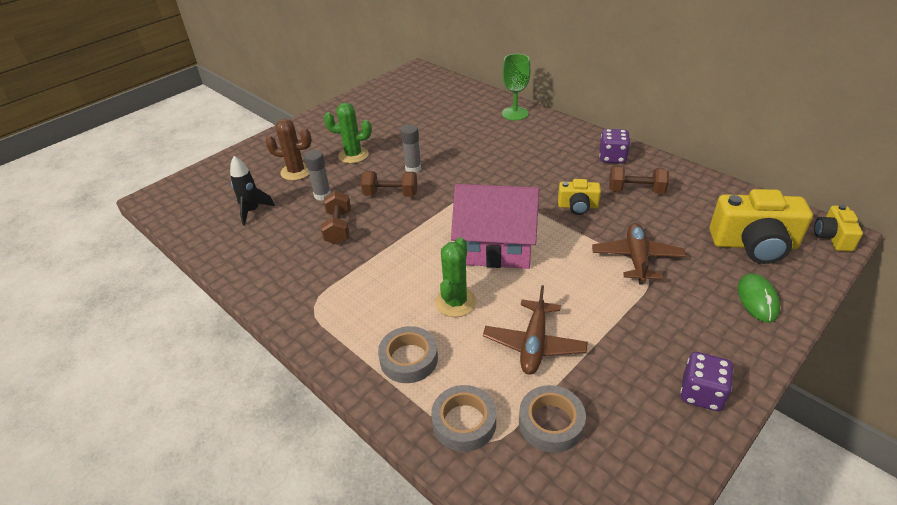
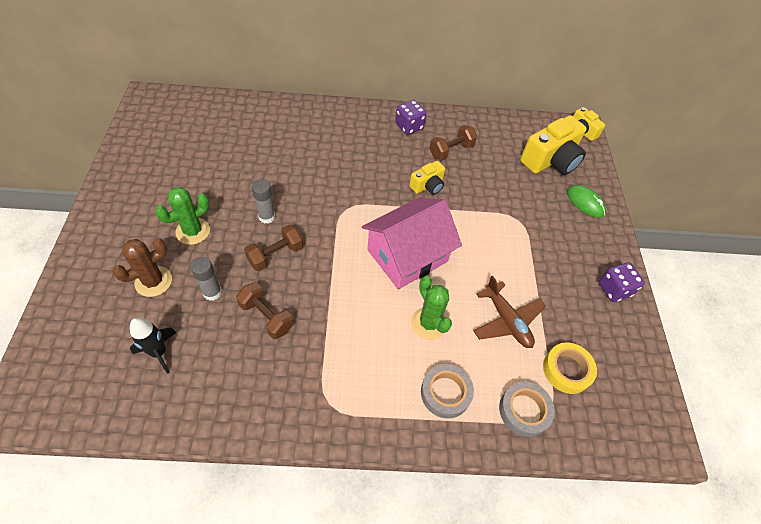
camera: 50 degrees left, 15 degrees up
green goblet [502,54,531,121] -> none
grey tape [519,385,586,453] -> yellow tape [543,342,597,394]
brown plane [592,223,686,285] -> none

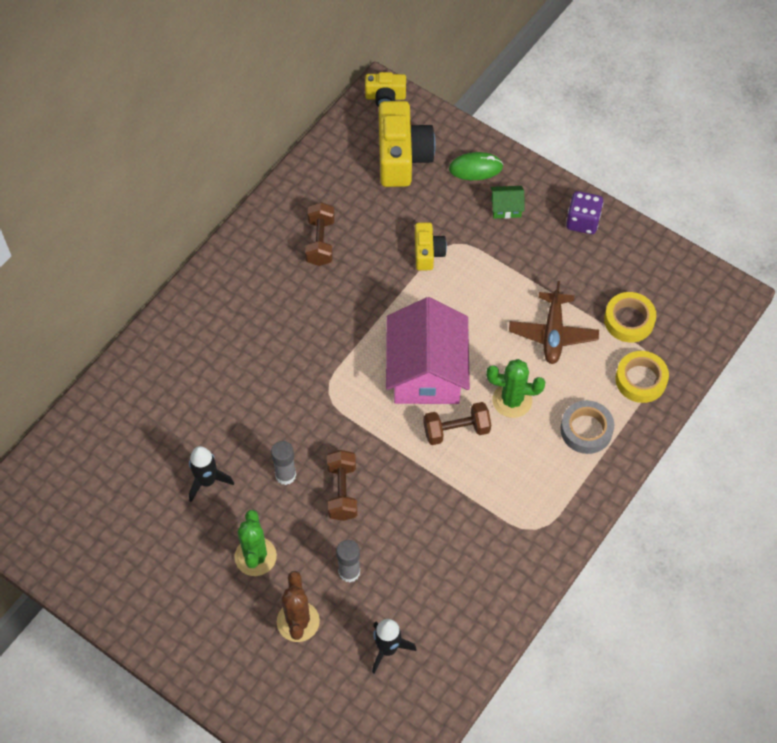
camera: 50 degrees left, 5 degrees up
brown dumbbell [236,282,293,339] -> brown dumbbell moved to [423,402,491,445]
purple dice [395,100,427,135] -> none
yellow camera [409,161,445,195] -> yellow camera moved to [415,222,447,271]
brown plane [473,276,546,348] -> brown plane turned 90 degrees clockwise [509,281,599,364]
grey tape [499,381,555,437] -> yellow tape [615,351,669,403]
none -> black rocket [189,446,234,502]
none -> green house [491,186,525,219]

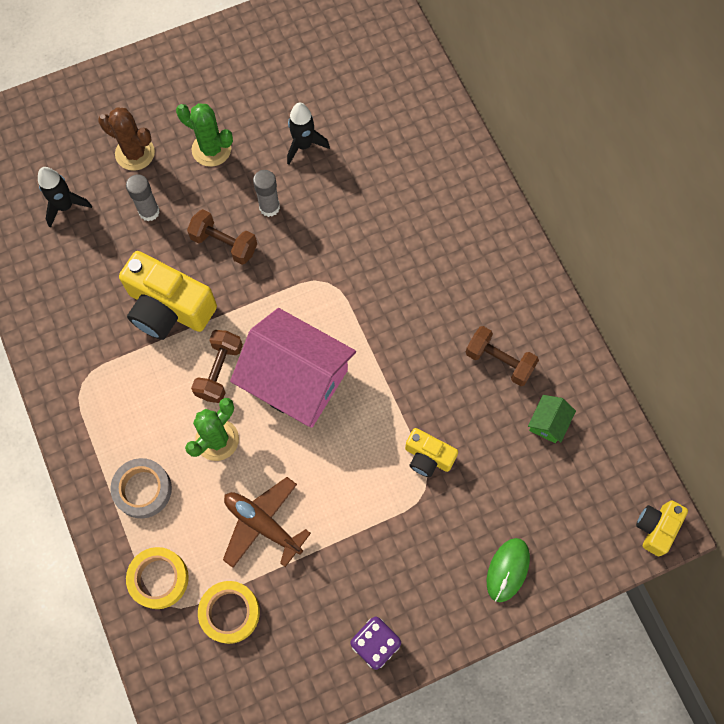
camera: 120 degrees right, 10 degrees up
yellow camera [379,101,435,187] -> yellow camera moved to [119,251,217,340]
green house [491,186,525,219] -> green house moved to [528,395,576,443]

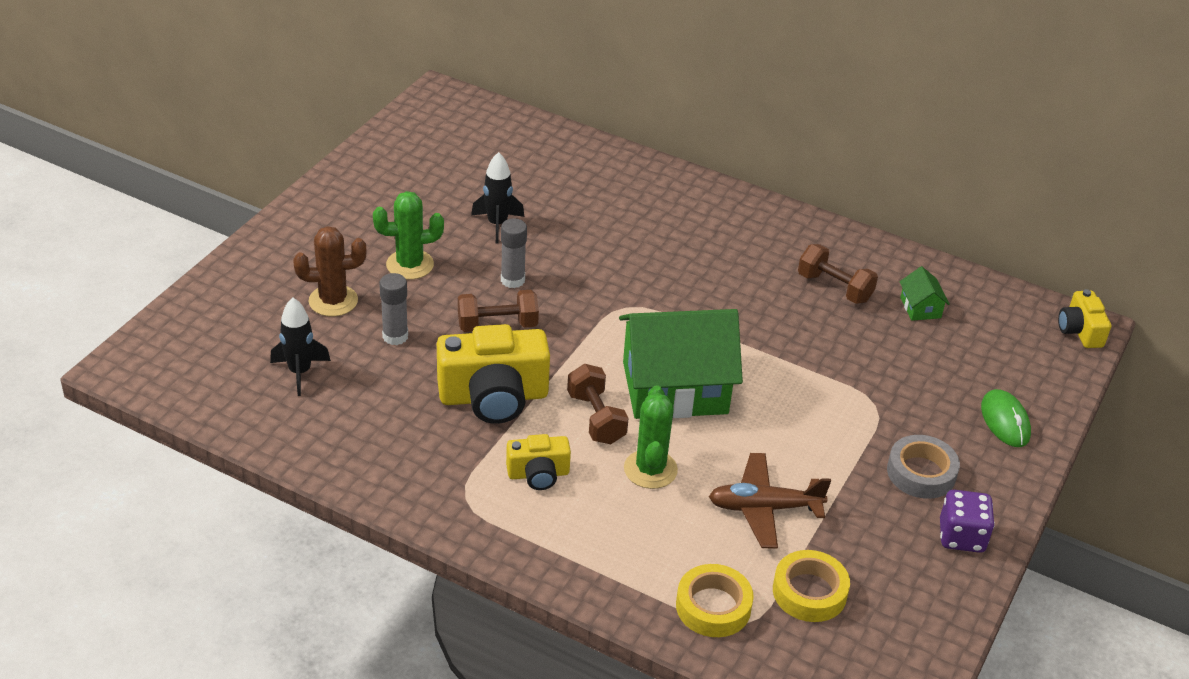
camera: 40 degrees left, 30 degrees down
grey tape [110,458,172,519] -> grey tape moved to [887,435,960,499]
pink house [230,308,356,428] -> green house [619,309,743,419]
yellow camera [405,428,458,477] -> yellow camera moved to [506,434,571,490]
brown dumbbell [466,326,539,386] -> brown dumbbell turned 45 degrees clockwise [798,244,878,304]

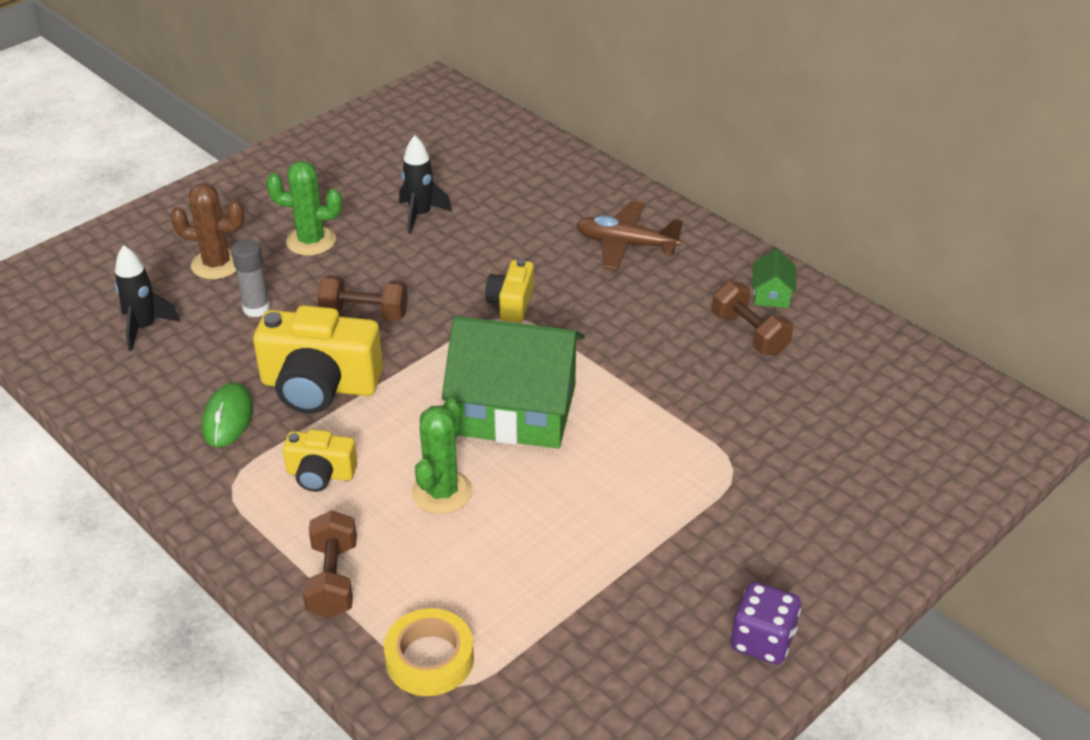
camera: 20 degrees right, 0 degrees up
grey glue stick [501,218,527,288] -> none
brown dumbbell [567,364,629,444] -> brown dumbbell moved to [303,510,357,618]
brown plane [709,453,831,549] -> brown plane moved to [576,201,683,270]
yellow tape [773,550,850,622] -> none
grey tape [887,435,960,499] -> none
green house [899,266,950,321] -> green house moved to [752,249,796,308]
green mouse [981,389,1031,447] -> green mouse moved to [202,383,253,447]
yellow camera [1058,289,1111,348] -> yellow camera moved to [485,259,534,323]

